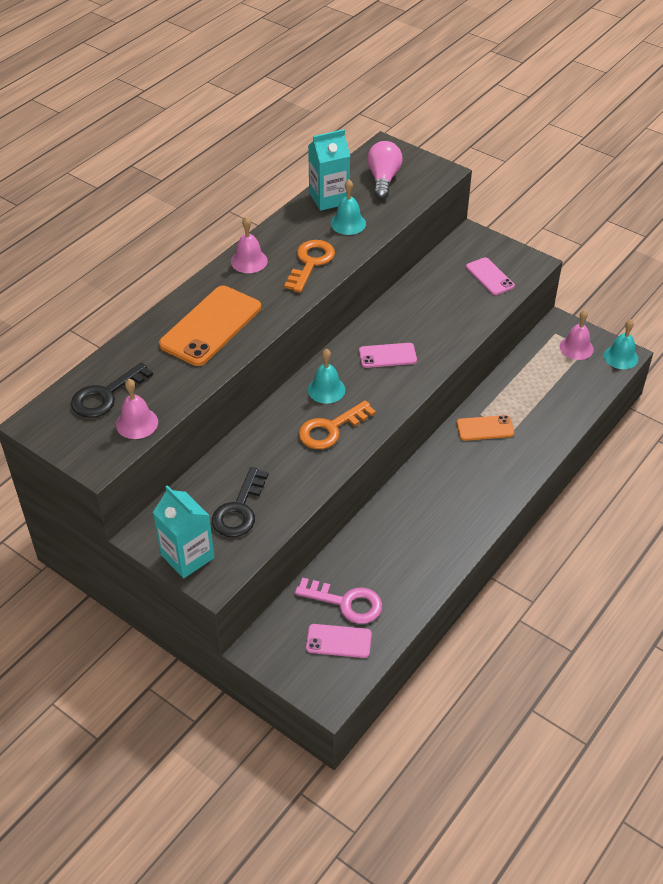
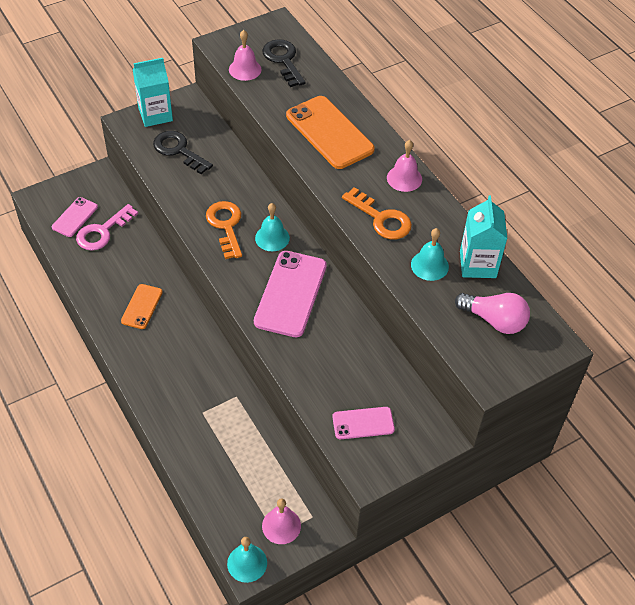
camera: 110 degrees right, 5 degrees up
pink phone [359,343,417,368] -> pink phone [254,251,327,337], size x1.82
orange phone [456,415,514,441] -> orange phone moved to [121,284,163,329]

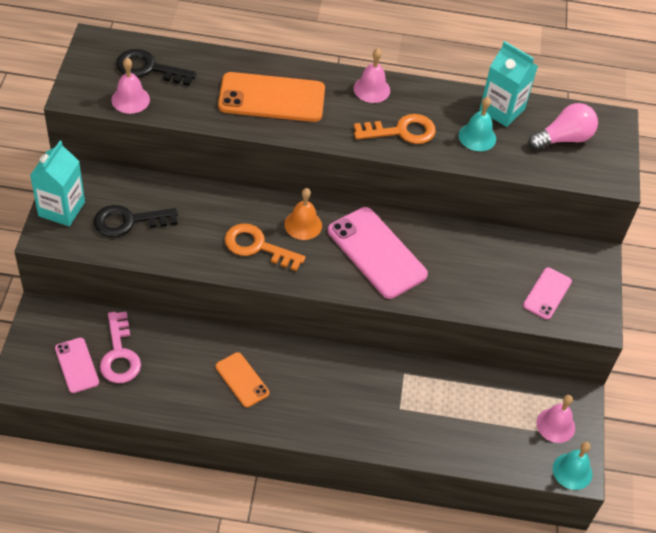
camera: 55 degrees left, 0 degrees up
turquoise bell [255,203,290,251] -> orange bell [284,188,322,240]

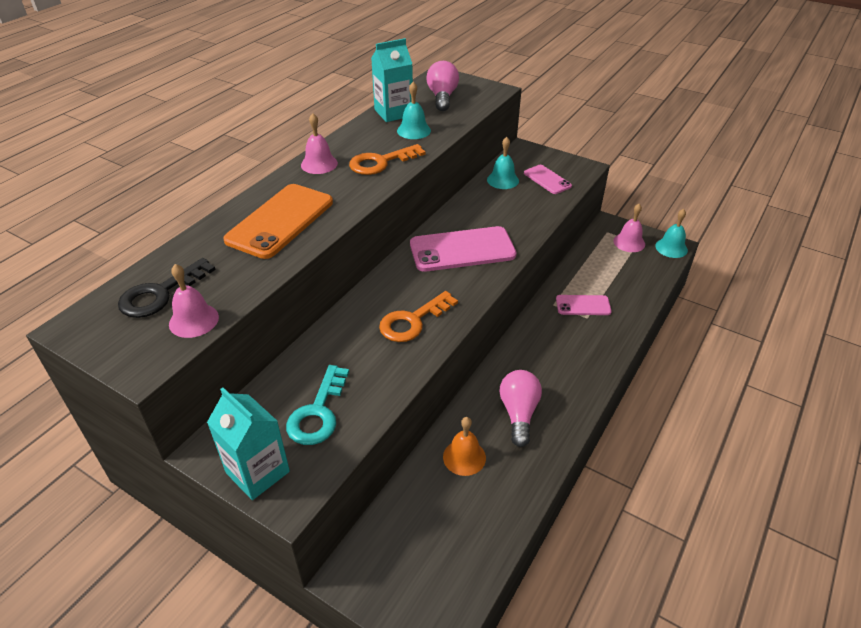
camera: 60 degrees left, 10 degrees down
pink phone [55,338,99,393] -> pink phone moved to [556,295,612,315]
black key [94,205,178,237] -> turquoise key [286,365,349,445]
pink key [100,311,141,383] -> none
orange phone [216,352,269,407] -> pink light bulb [499,370,542,447]
orange bell [284,188,322,240] -> orange bell moved to [443,417,486,476]
orange key [354,114,436,144] -> orange key turned 135 degrees counterclockwise [349,144,426,175]
none -> turquoise bell [487,137,519,189]

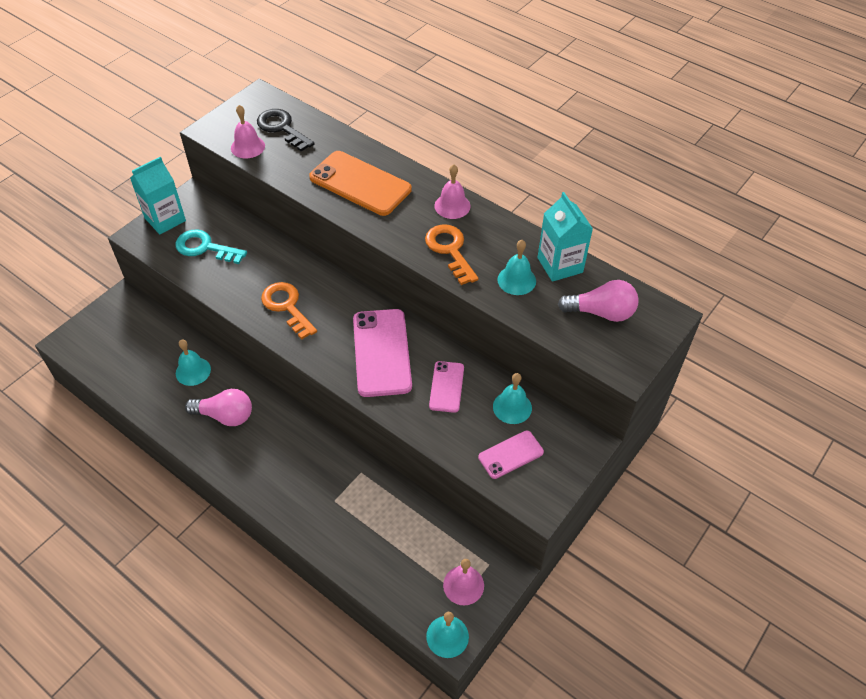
camera: 95 degrees right, 10 degrees up
orange bell [443,417,486,476] -> turquoise bell [176,339,211,386]
pink phone [556,295,612,315] -> pink phone moved to [429,361,464,413]

